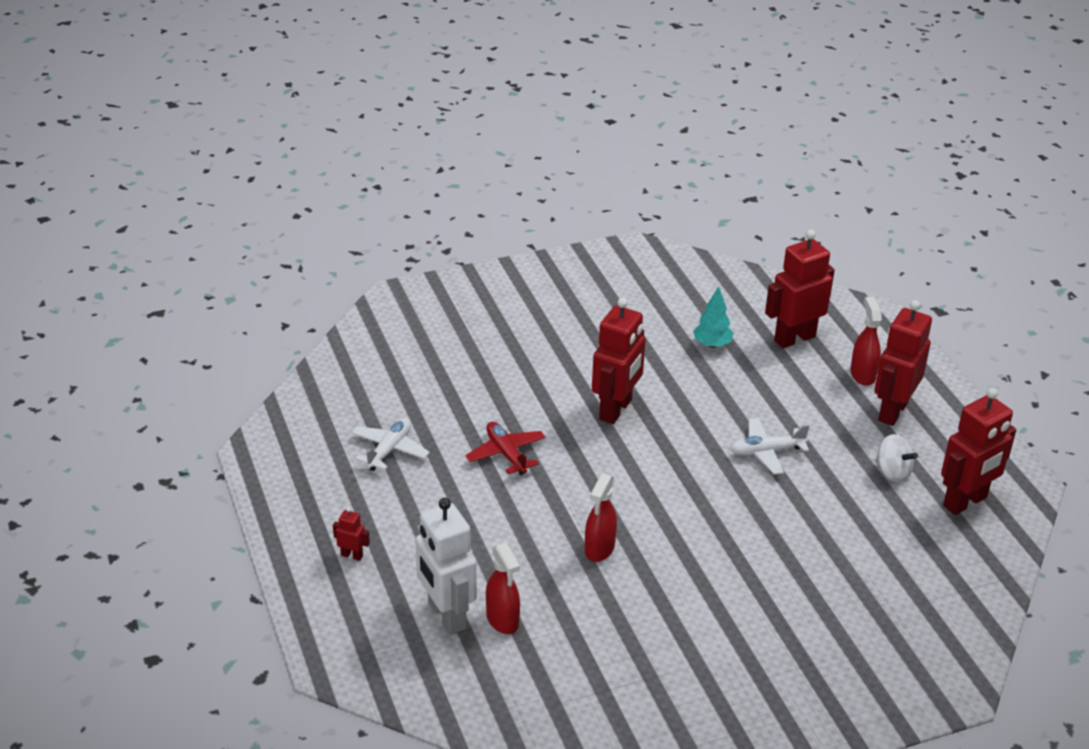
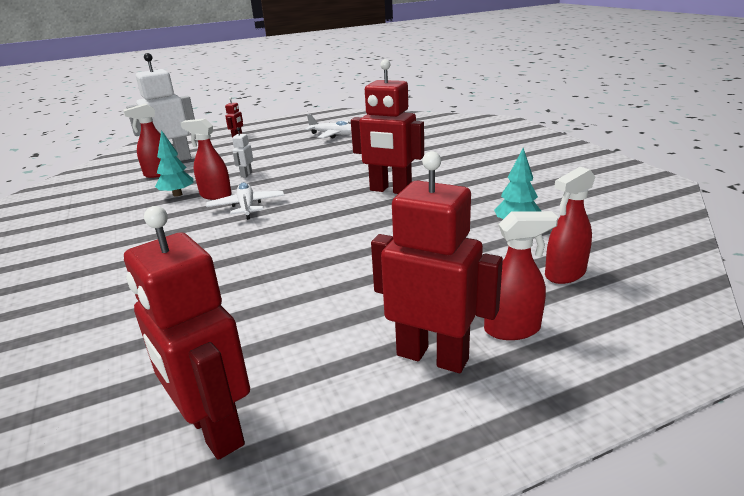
camera: 90 degrees right, 10 degrees down
red plane [465,422,546,475] -> none
white plane [730,418,809,475] -> white plane moved to [206,182,284,220]
red robot [765,230,835,349] -> red spray bottle [545,167,595,284]
white spinning top [875,434,918,483] -> none
none -> turquoise tree [155,130,193,197]
none -> white robot [232,127,253,178]

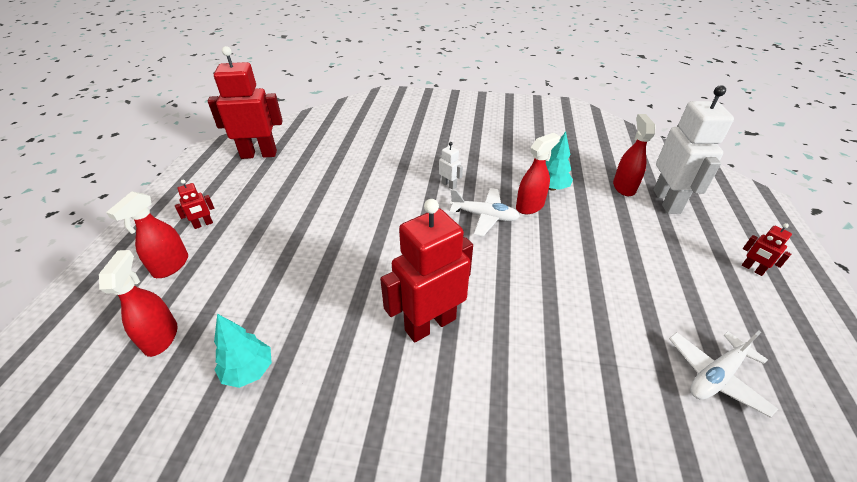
camera: 120 degrees right, 15 degrees up
white robot [232,127,253,178] -> white robot moved to [439,142,463,189]
red robot [371,151,503,373] -> red robot [175,180,214,229], size x0.43

